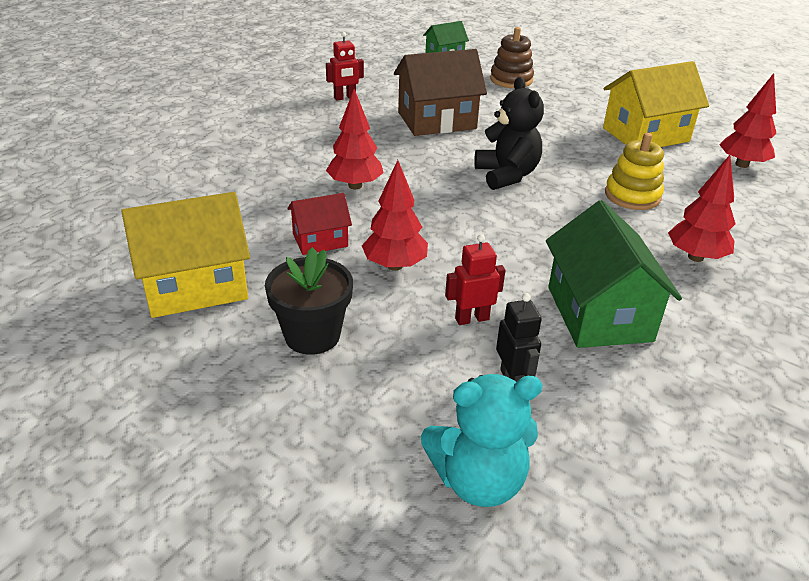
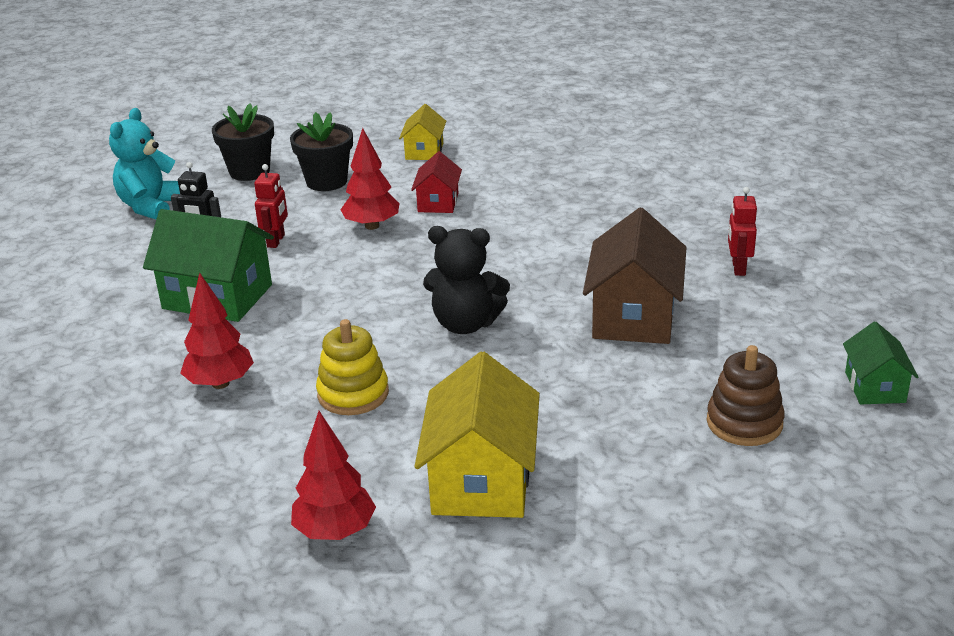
camera: 120 degrees right, 5 degrees down
yellow house [121,192,250,318] -> yellow house [399,104,446,160], size x0.55
red tree [326,89,384,189] -> none
none -> black flower pot [212,103,274,181]

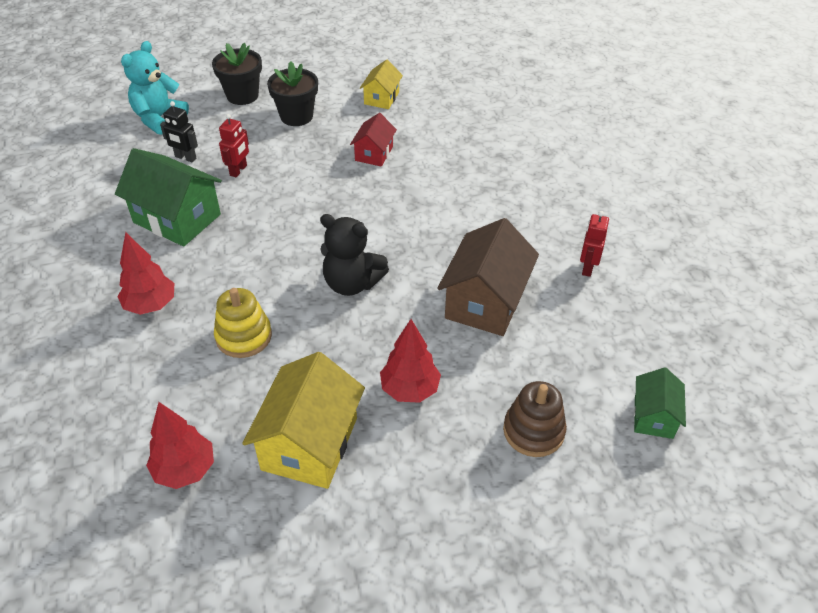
camera: 10 degrees right, 15 degrees up
red tree [340,128,400,230] -> red tree moved to [380,319,441,403]

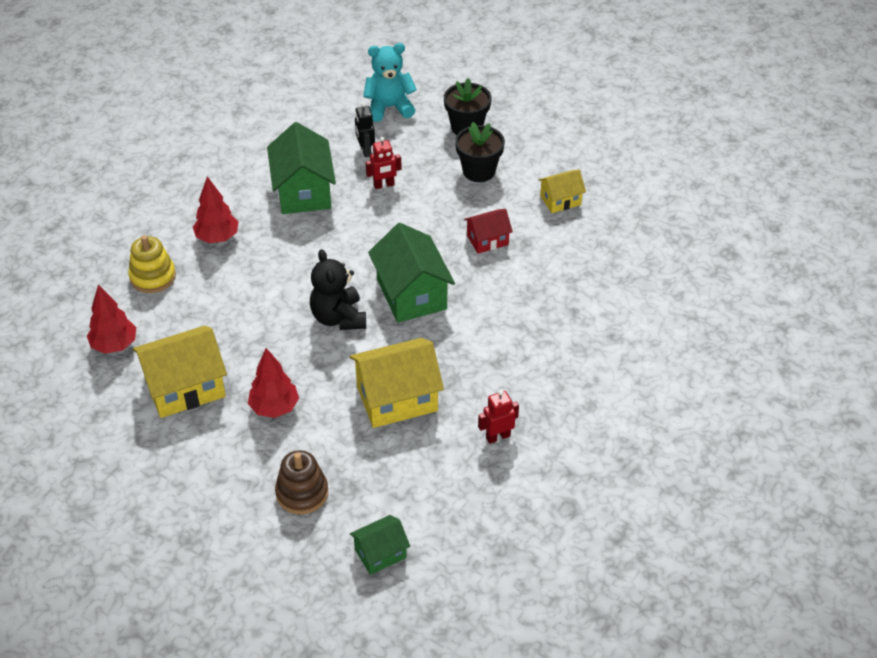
camera: 50 degrees right, 0 degrees up
yellow stacking toy [214,288,272,358] -> yellow stacking toy moved to [128,235,176,293]
brown house [437,218,539,336] -> yellow house [349,338,444,428]
none -> green house [368,223,455,323]

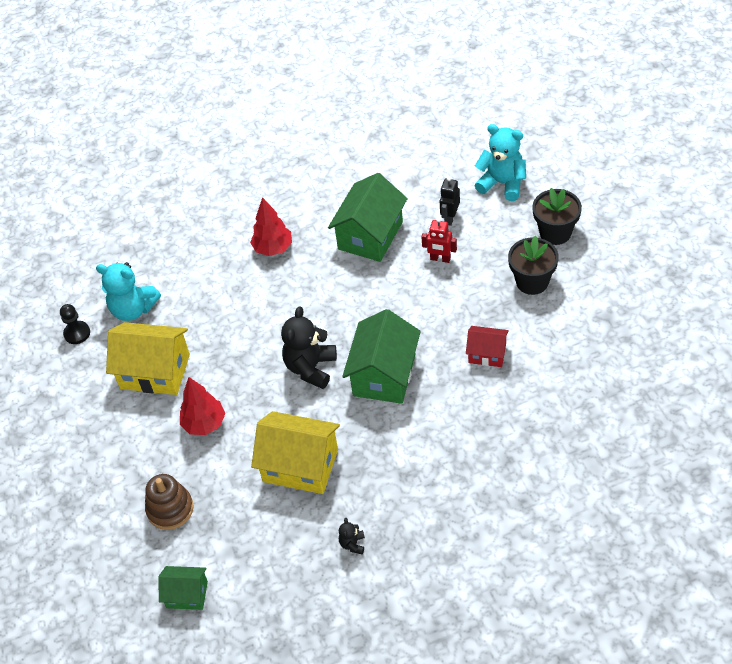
camera: 40 degrees right, 5 degrees up
red tree [87,284,136,354] -> turquoise teddy bear [96,262,161,321]
yellow stacking toy [128,235,176,293] -> none
red robot [478,390,519,444] -> black teddy bear [339,518,365,554]
yellow house [538,169,586,213] -> none
none -> black pawn [60,304,90,344]

